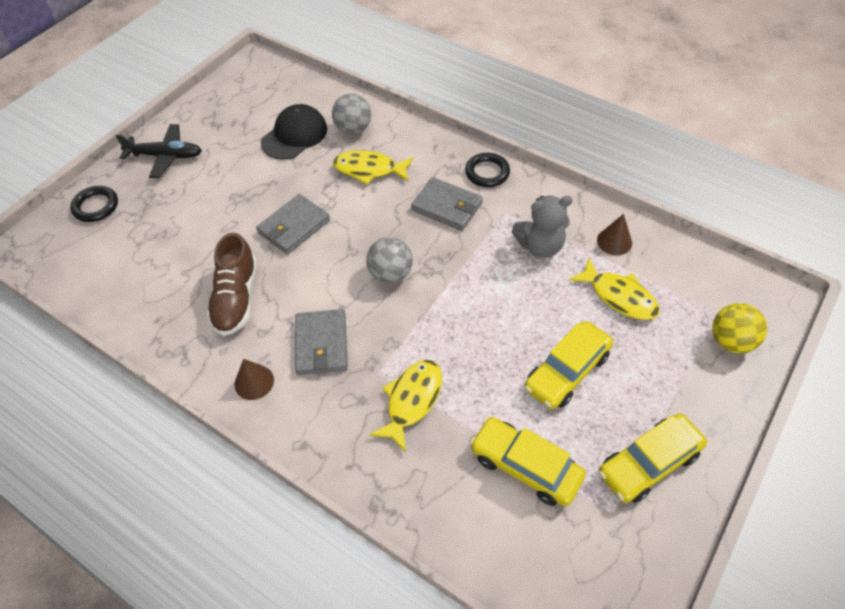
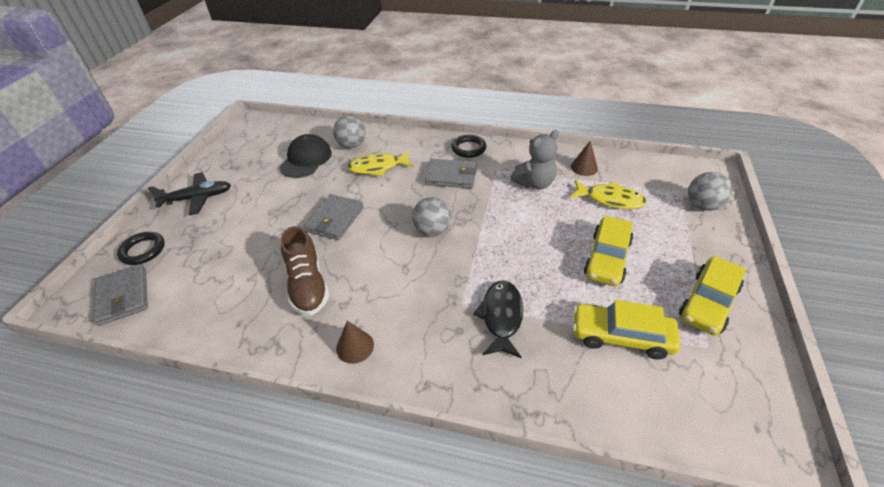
camera: 20 degrees left, 10 degrees down
grey wallet [295,309,348,375] -> grey wallet moved to [93,264,148,326]
yellow fish [369,360,442,452] -> black fish [473,280,523,358]
yellow ball [712,303,767,353] -> grey ball [688,172,732,211]

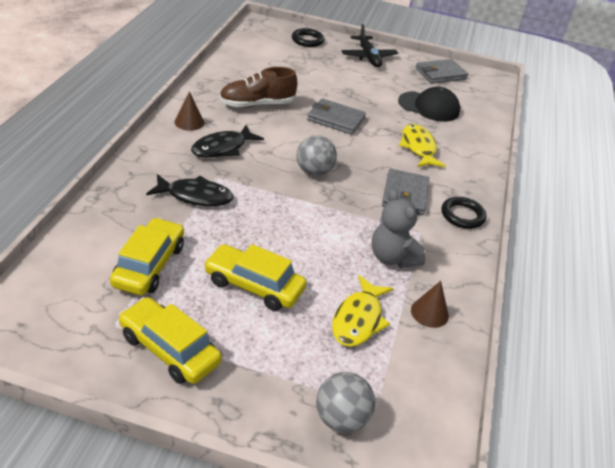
camera: 85 degrees right, 5 degrees down
grey wallet [93,264,148,326] -> grey wallet moved to [415,59,468,84]
grey ball [333,116,365,148] -> none
none -> black fish [191,125,264,158]

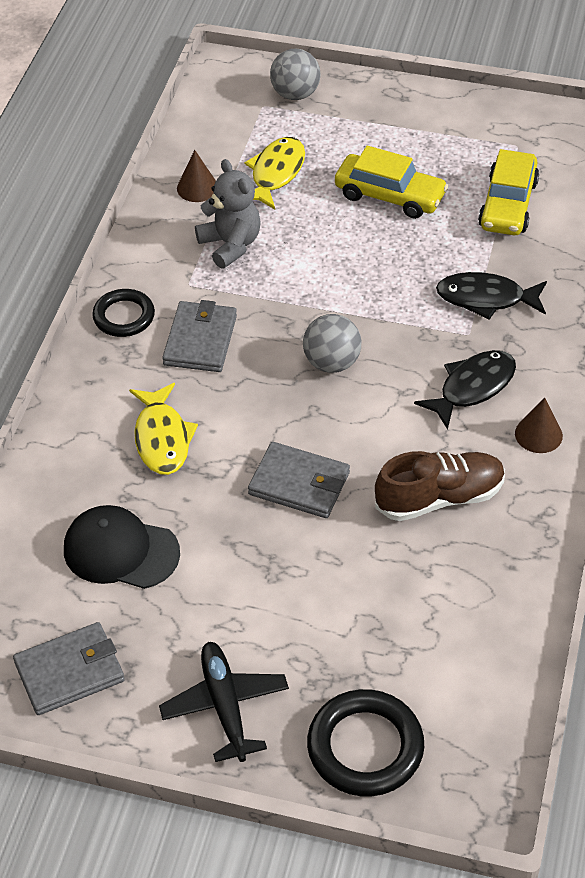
camera: 175 degrees left, 10 degrees up
yellow car [119,297,222,384] -> none
black ring [292,28,324,47] -> black ring [307,689,424,796], size x1.53

